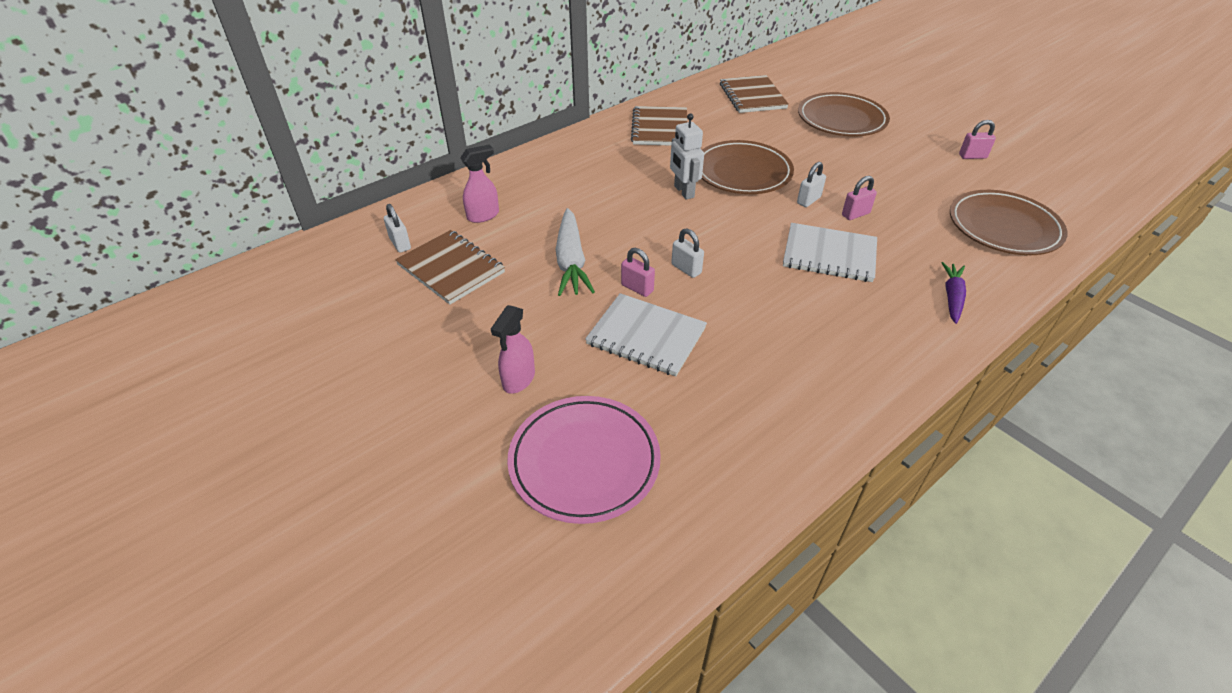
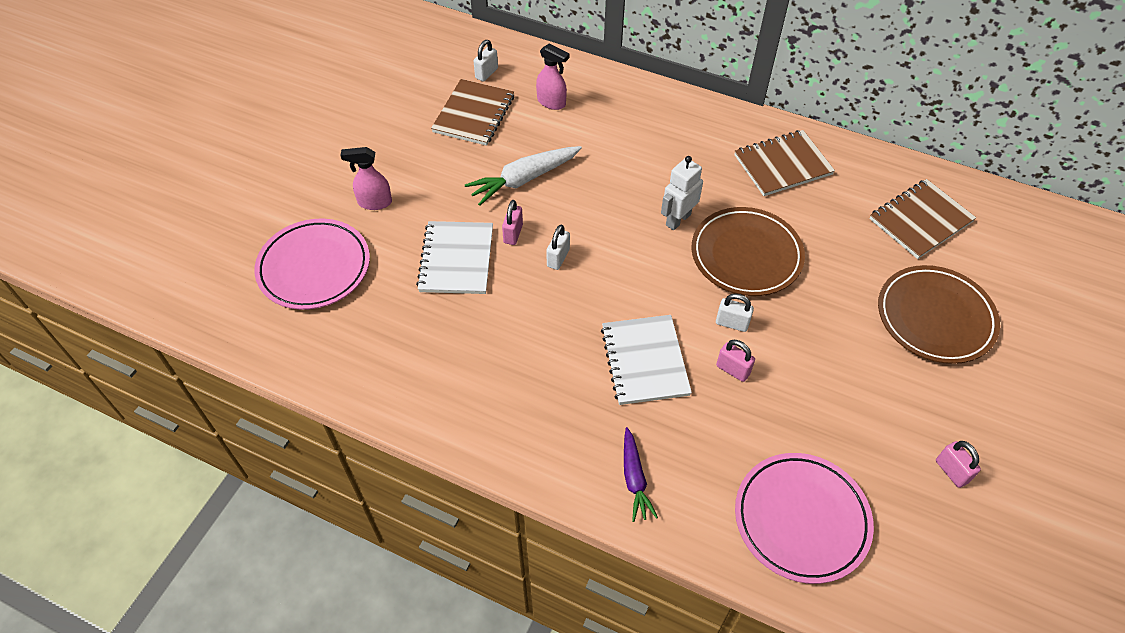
camera: 65 degrees right, 10 degrees up
purple carrot [942,262,966,324] -> purple carrot turned 90 degrees clockwise [624,427,658,522]
brown plate [950,190,1068,255] -> pink plate [735,453,874,584]

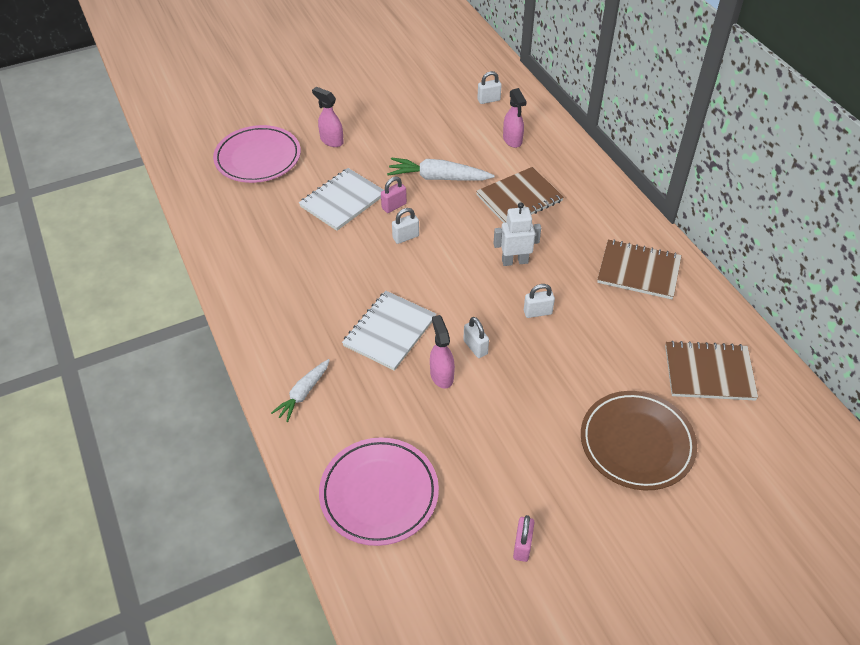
camera: 40 degrees right, 5 degrees down
brown notebook [431,79,514,146] -> brown notebook moved to [476,167,564,223]
purple carrot [624,427,658,522] -> white carrot [271,359,330,422]
brown plate [691,207,805,296] -> white padlock [524,284,555,318]
pink padlock [716,340,755,382] -> pink spray bottle [430,315,455,389]

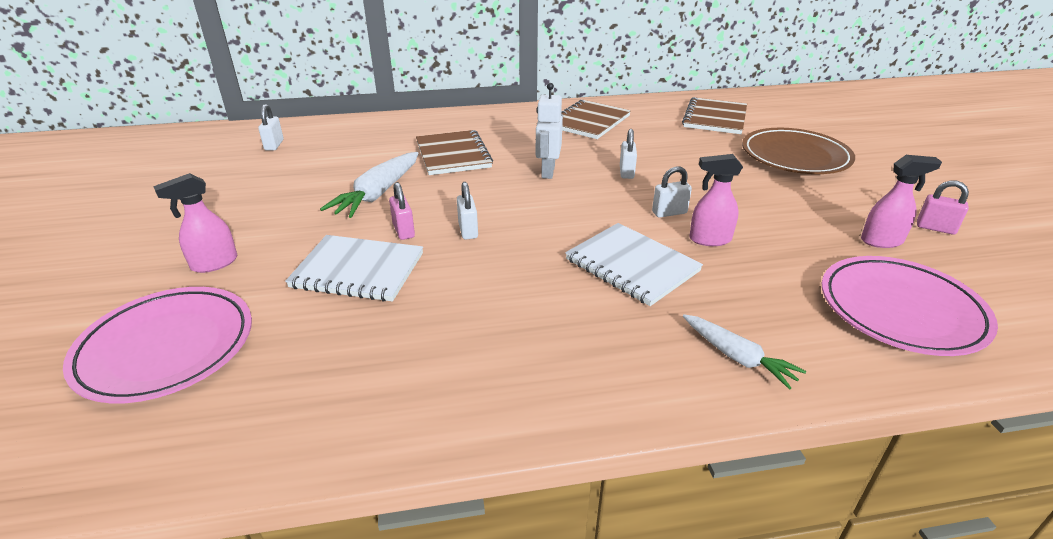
camera: 75 degrees left, 15 degrees down
white notebook [299,168,383,231] -> white notebook turned 45 degrees counterclockwise [285,235,423,302]
pink spray bottle [503,88,527,148] -> pink spray bottle moved to [861,155,942,248]

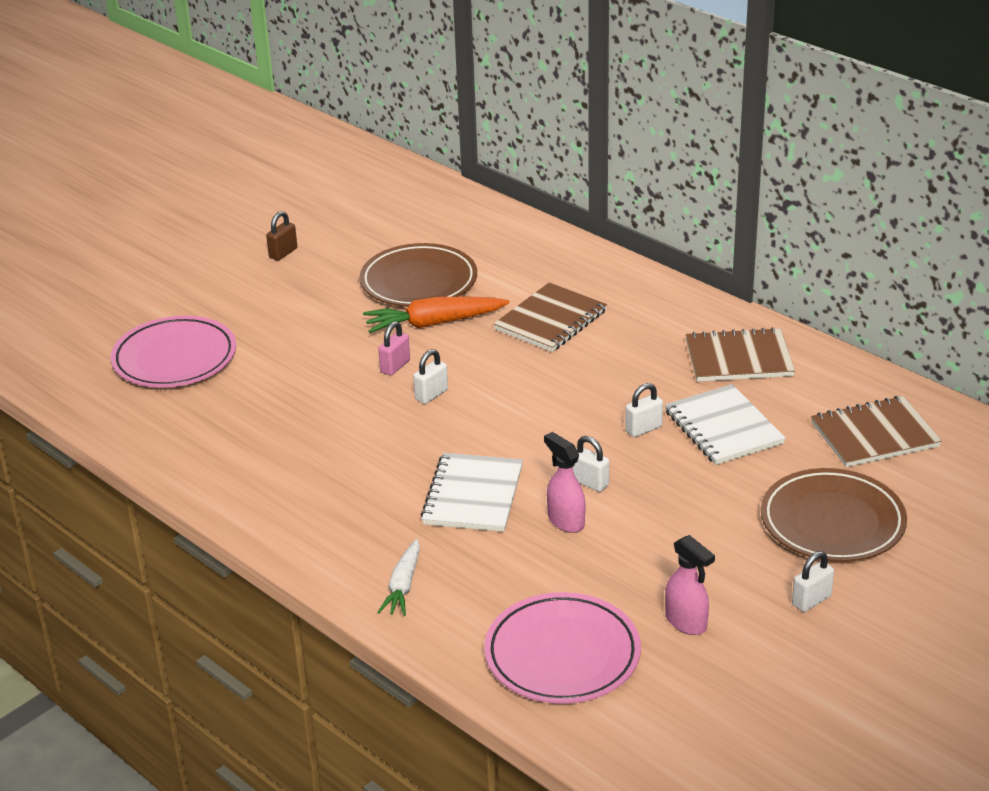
camera: 55 degrees right, 0 degrees up
pink spray bottle [153,173,238,273] -> none
white padlock [258,104,284,151] -> white padlock moved to [792,551,834,612]
white notebook [285,235,423,302] -> white notebook moved to [665,384,786,465]
white carrot [320,152,419,218] -> orange carrot [363,297,510,333]
white robot [536,83,563,179] -> none
pink padlock [917,180,969,235] -> none
none -> brown padlock [266,211,297,261]
none -> brown plate [360,243,477,307]

